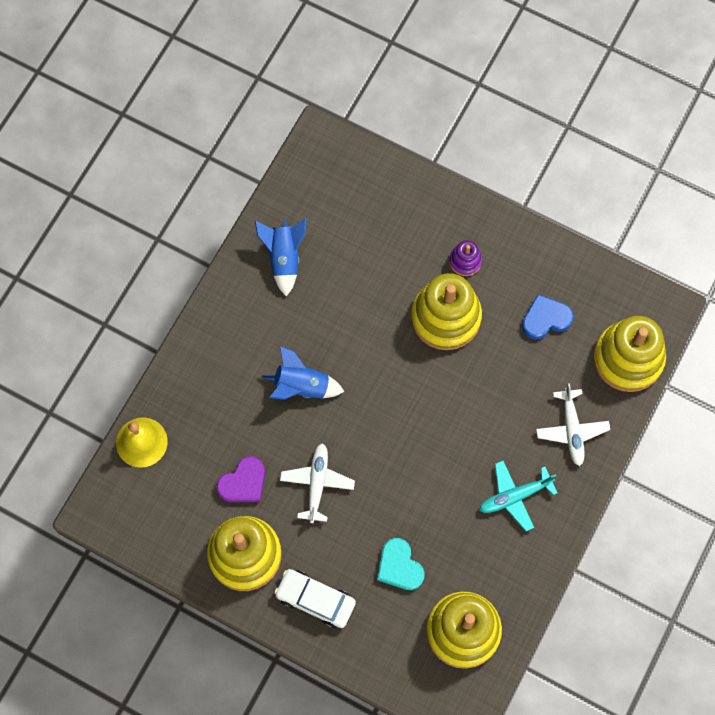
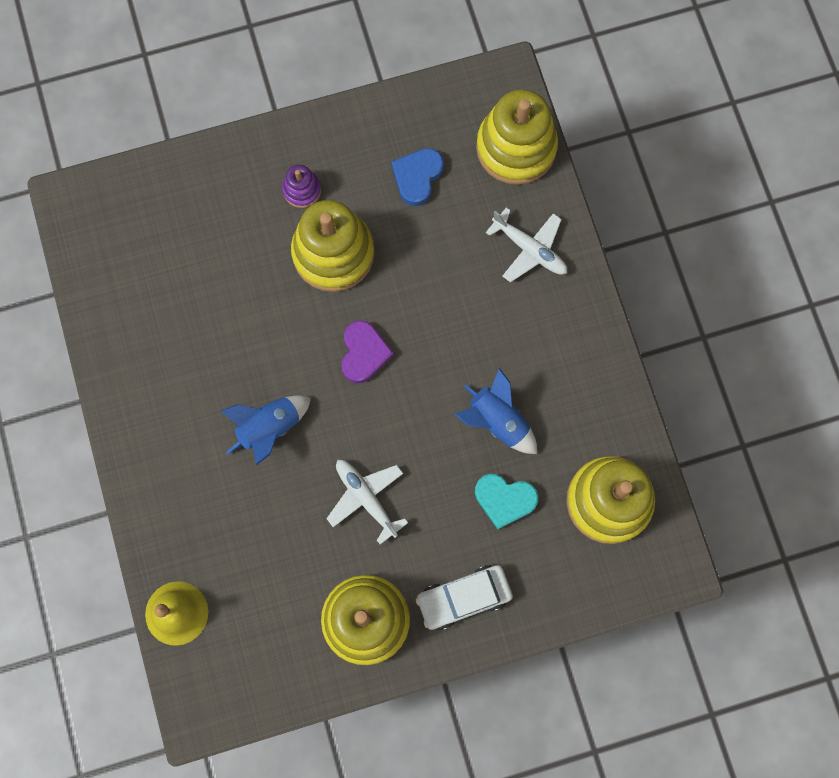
camera: 45 degrees left, 5 degrees up
purple heart [216,456,265,502] -> purple heart moved to [341,320,394,383]
blue rocket [255,218,306,296] -> blue rocket moved to [454,368,537,454]
turquoise plane [479,461,558,531] -> none

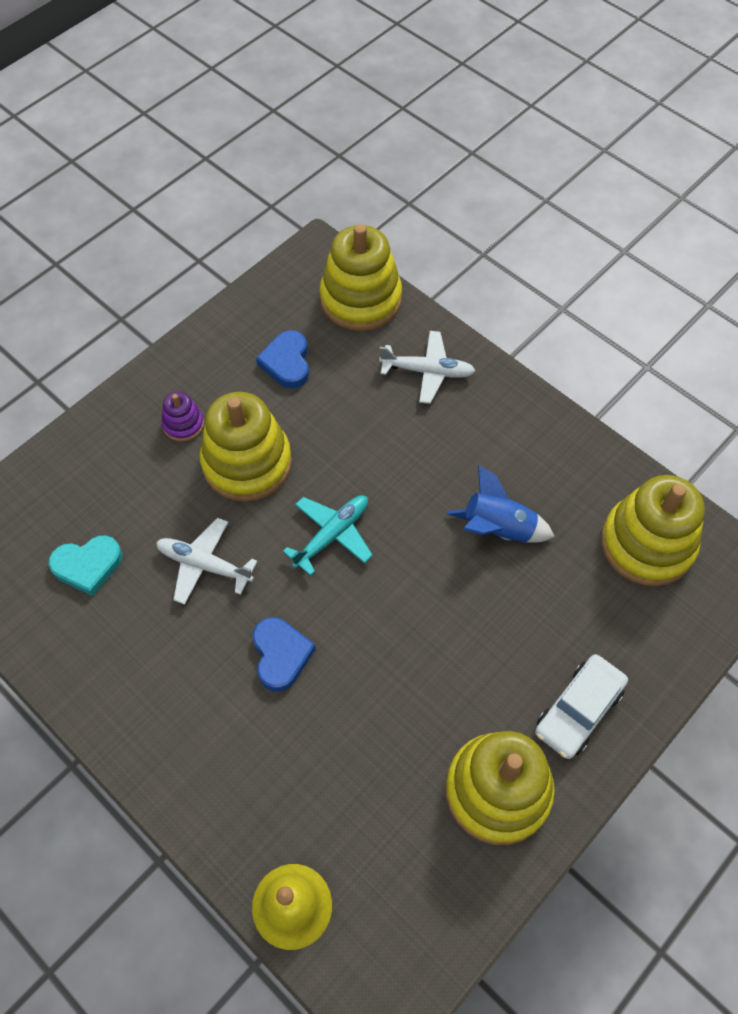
camera: 30 degrees left, 15 degrees down
blue rocket [220,395,311,465] -> blue heart [253,617,316,691]
white plane [326,460,408,545] -> white plane moved to [156,518,258,605]
purple heart [341,320,394,383] -> turquoise plane [283,495,373,576]
turquoise heart [475,474,538,530] -> turquoise heart moved to [49,535,122,596]

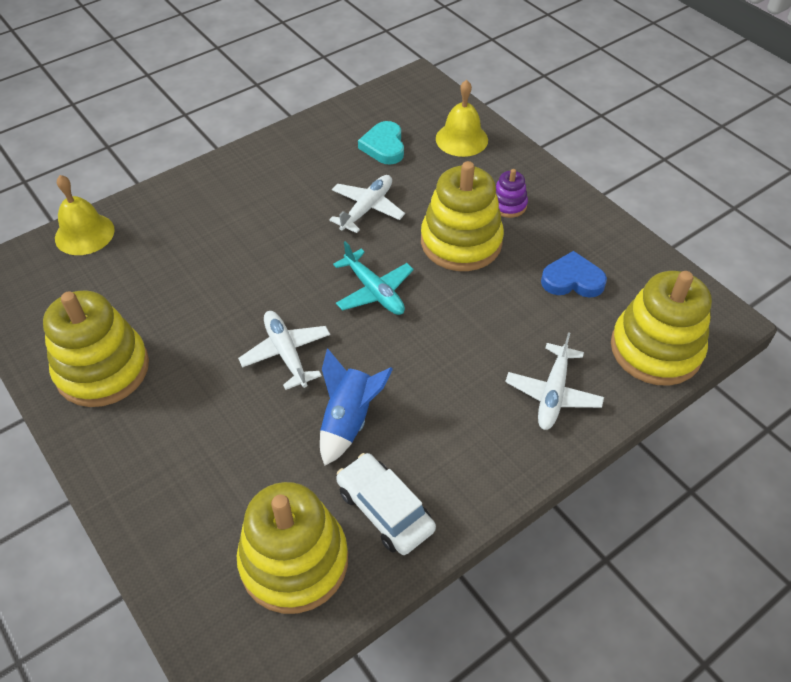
camera: 100 degrees right, 10 degrees down
blue heart [253,617,316,691] -> none
white car [535,654,628,759] -> white car moved to [336,453,436,555]
none -> white plane [238,311,330,390]
none -> yellow bell [436,80,488,157]

